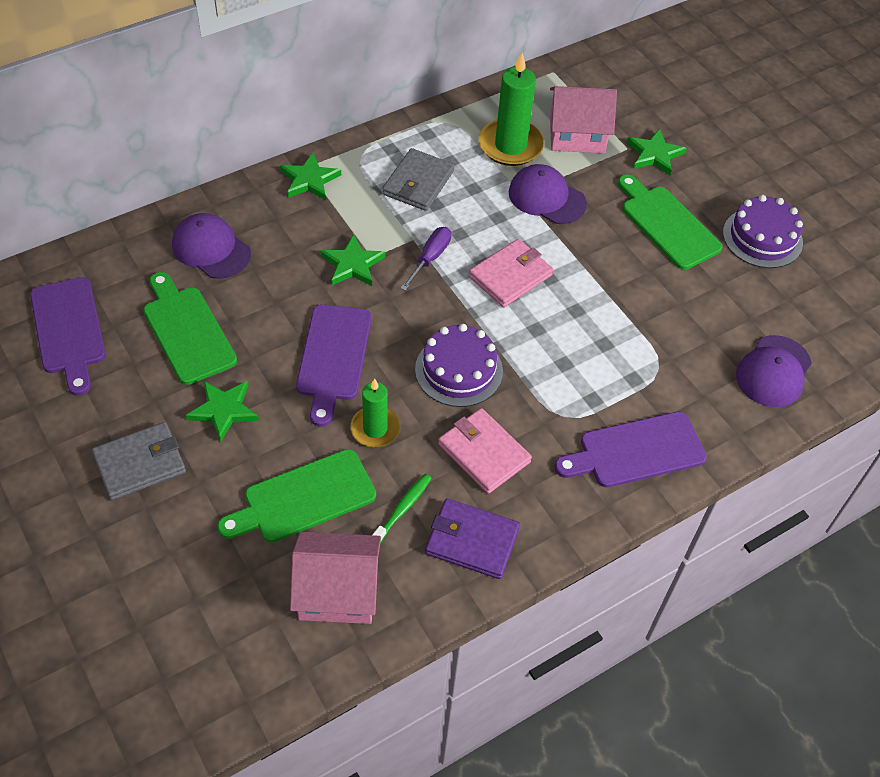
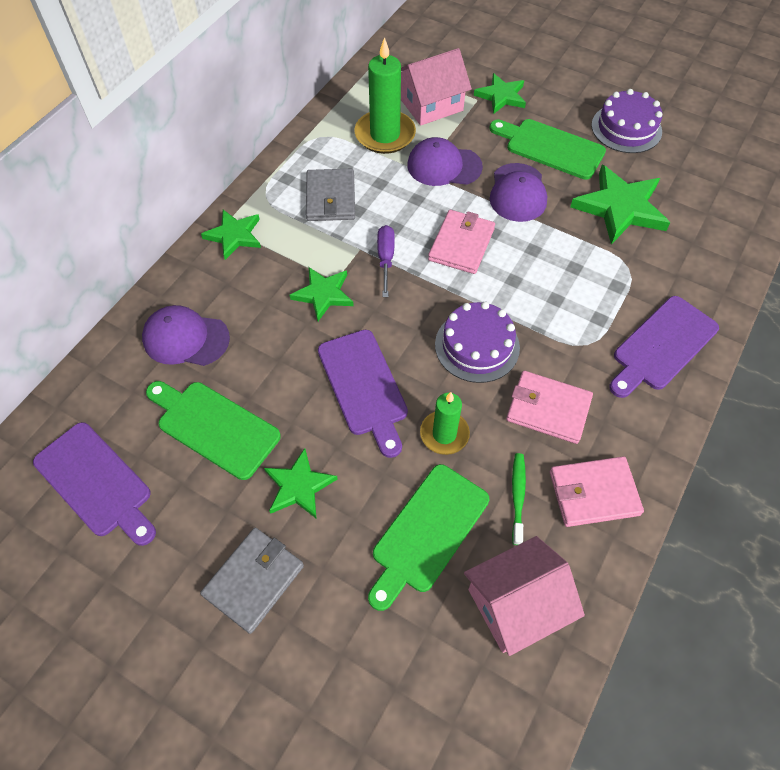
camera: 25 degrees left, 5 degrees up
purple wallet [425,498,520,579] -> pink wallet [550,456,644,527]
purple cap [736,335,812,407] -> purple cap moved to [490,163,547,222]
none -> green star [570,165,670,245]

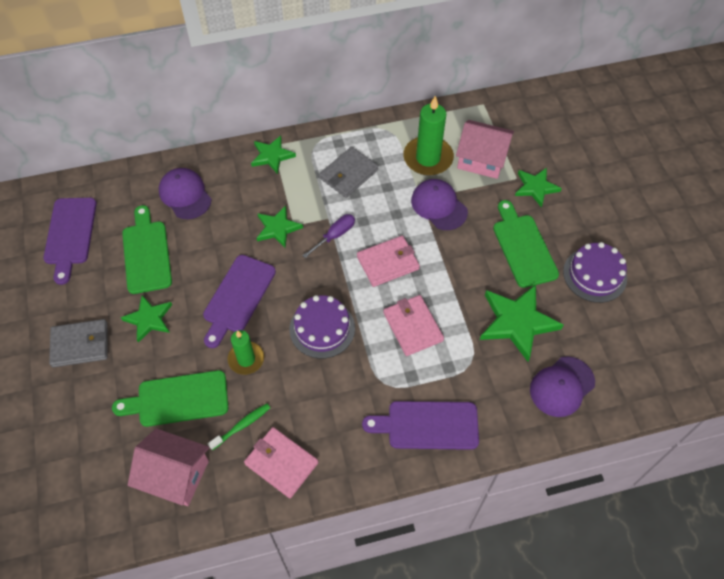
camera: 45 degrees right, 0 degrees up
purple cap [490,163,547,222] -> purple cap moved to [530,356,595,417]
pink wallet [506,371,593,444] -> pink wallet moved to [383,295,444,356]

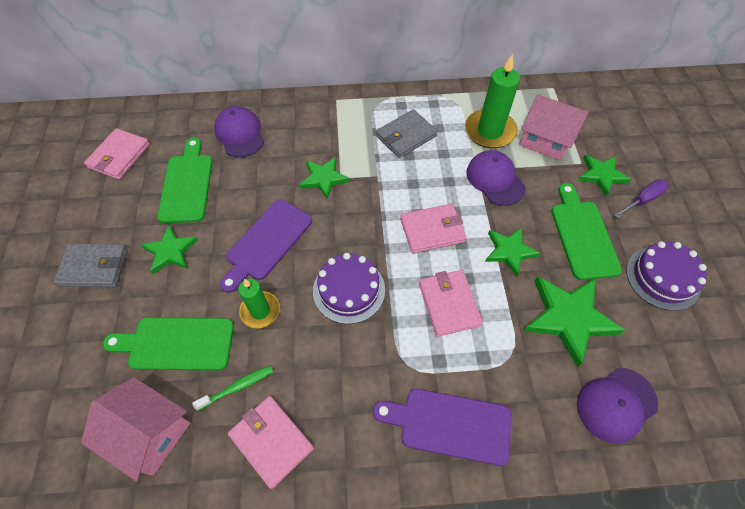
camera: 10 degrees right, 0 degrees up
purple cutting board [43,198,97,285] -> pink wallet [84,128,150,180]
green star [251,136,296,174] -> green star moved to [485,227,540,276]
purple screwdriver [302,214,355,258] -> purple screwdriver moved to [614,179,669,218]

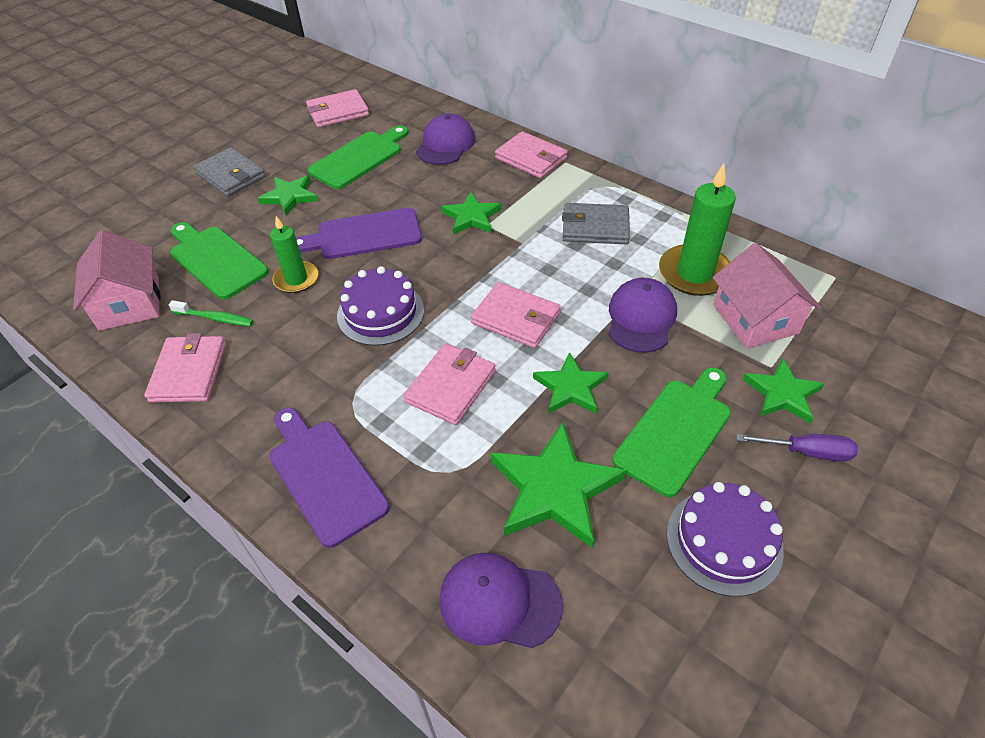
camera: 45 degrees right, 10 degrees down
none -> pink wallet [495,131,568,178]

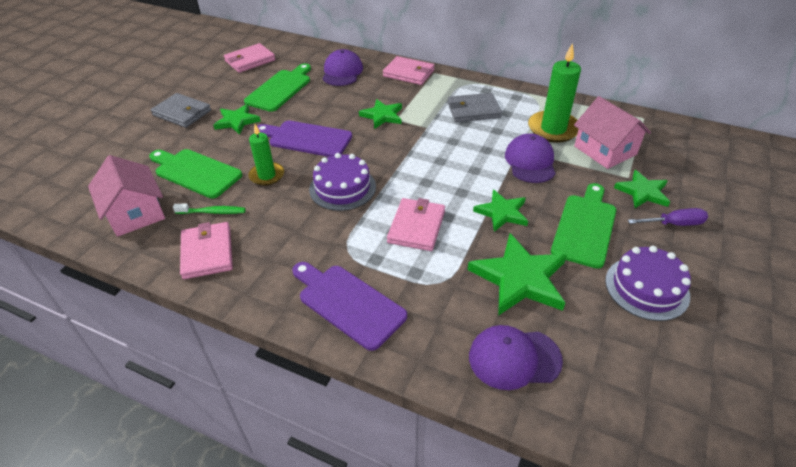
camera: 15 degrees left, 5 degrees down
purple cutting board [296,208,422,259] -> purple cutting board turned 45 degrees clockwise [257,121,352,157]
pink wallet [471,282,561,348] -> none

